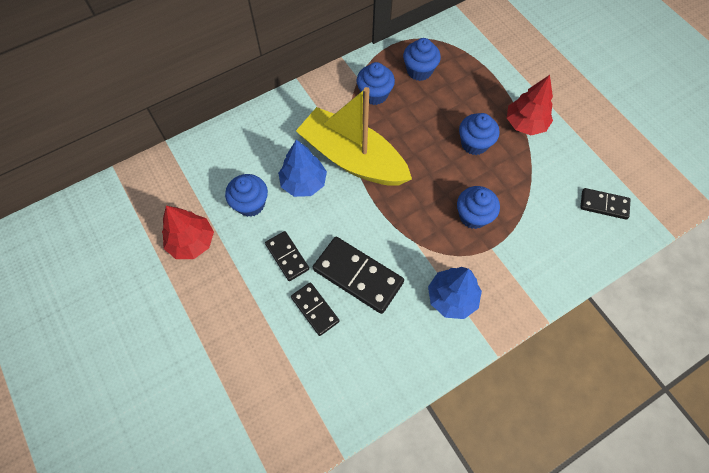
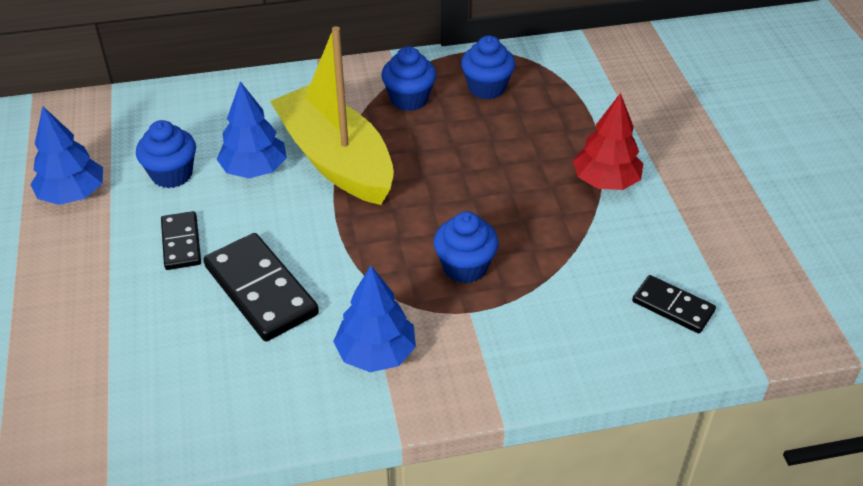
camera: 20 degrees right, 20 degrees down
red tree [162,206,214,259] -> blue tree [30,107,103,205]
black domino [291,282,340,336] -> none
blue cupcake [459,113,500,155] -> none

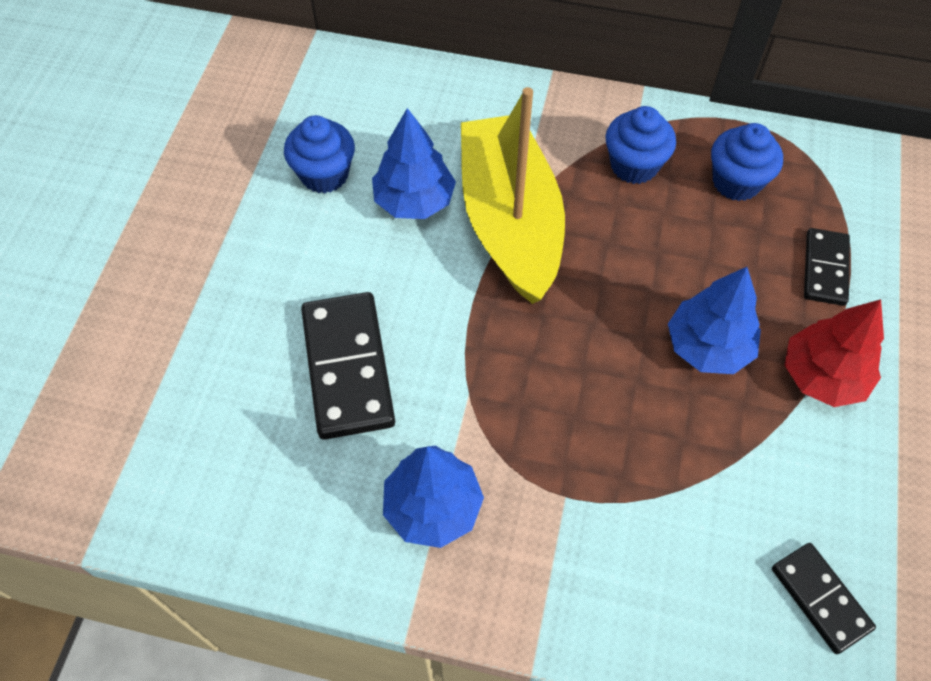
camera: 25 degrees right, 15 degrees up
blue tree [30,107,103,205] -> blue tree moved to [668,267,761,374]
black domino [161,211,201,270] -> black domino moved to [804,228,850,306]
blue cupcake [433,212,499,284] -> none

